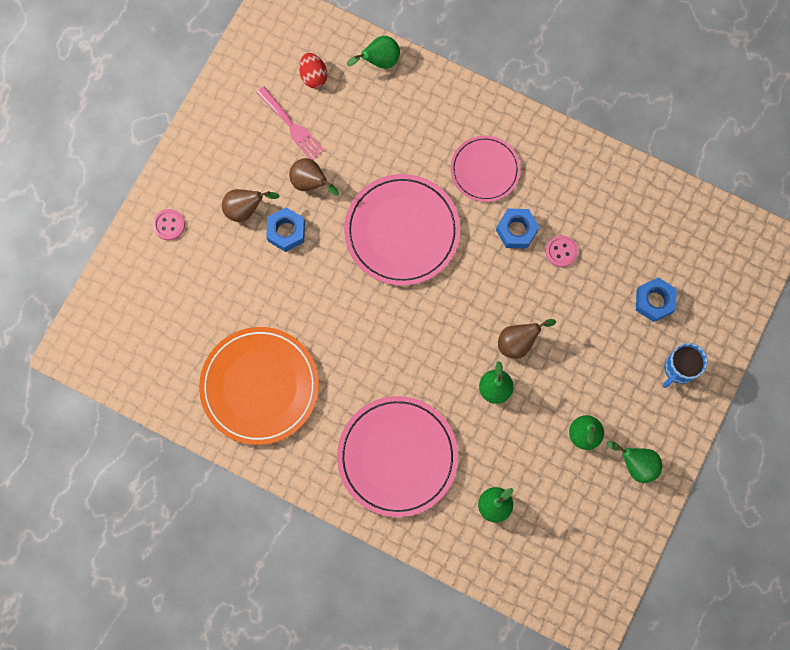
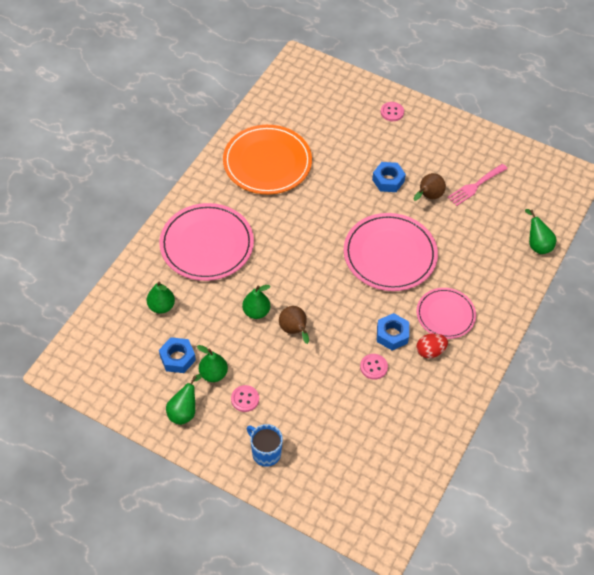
camera: 90 degrees right, 20 degrees down
brown pear [222,189,280,222] -> none
red egg [299,53,327,88] -> red egg moved to [416,333,448,358]
blue nut [636,277,677,322] -> blue nut moved to [159,337,196,373]
none -> pink button [231,385,259,412]

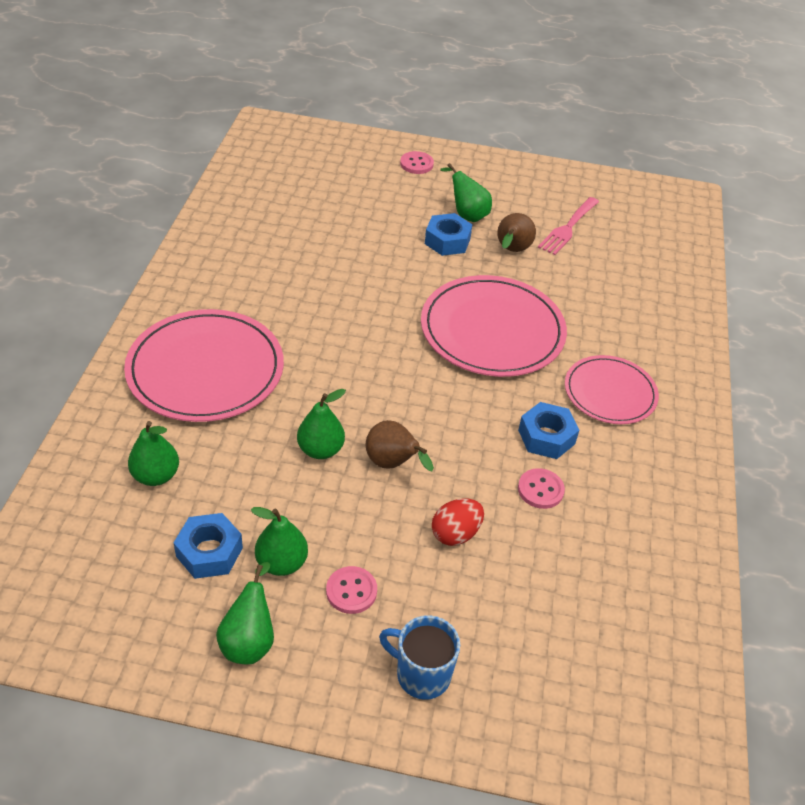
camera: 20 degrees left, 10 degrees down
orange plate [223,125,312,194] -> none
red egg [416,333,448,358] -> red egg moved to [432,498,484,546]
green pear [525,209,556,254] -> green pear moved to [440,163,492,222]

